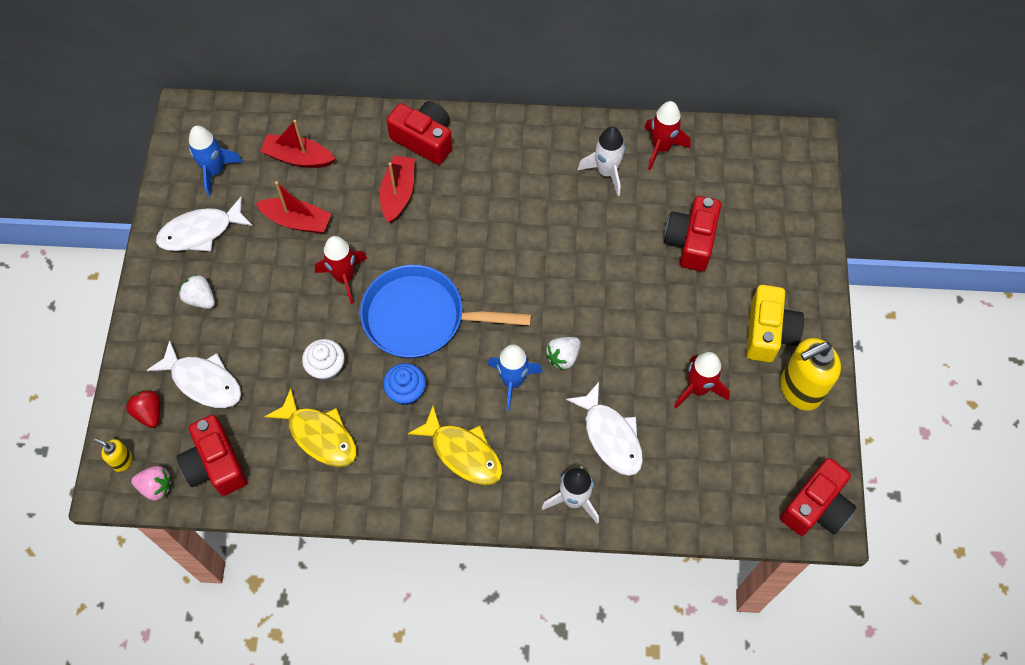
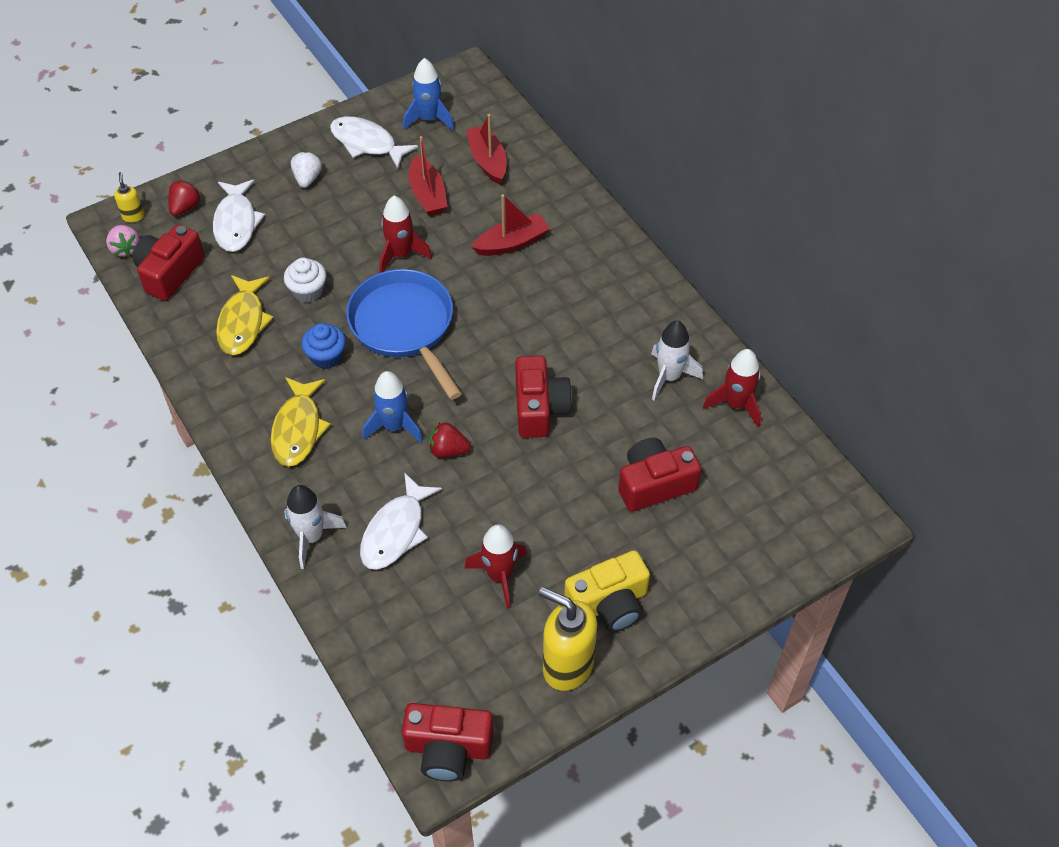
camera: 55 degrees right, 10 degrees down
red camera [386,101,452,165] -> red camera moved to [515,355,572,438]
white strawberry [545,337,581,370] -> red strawberry [429,422,471,458]

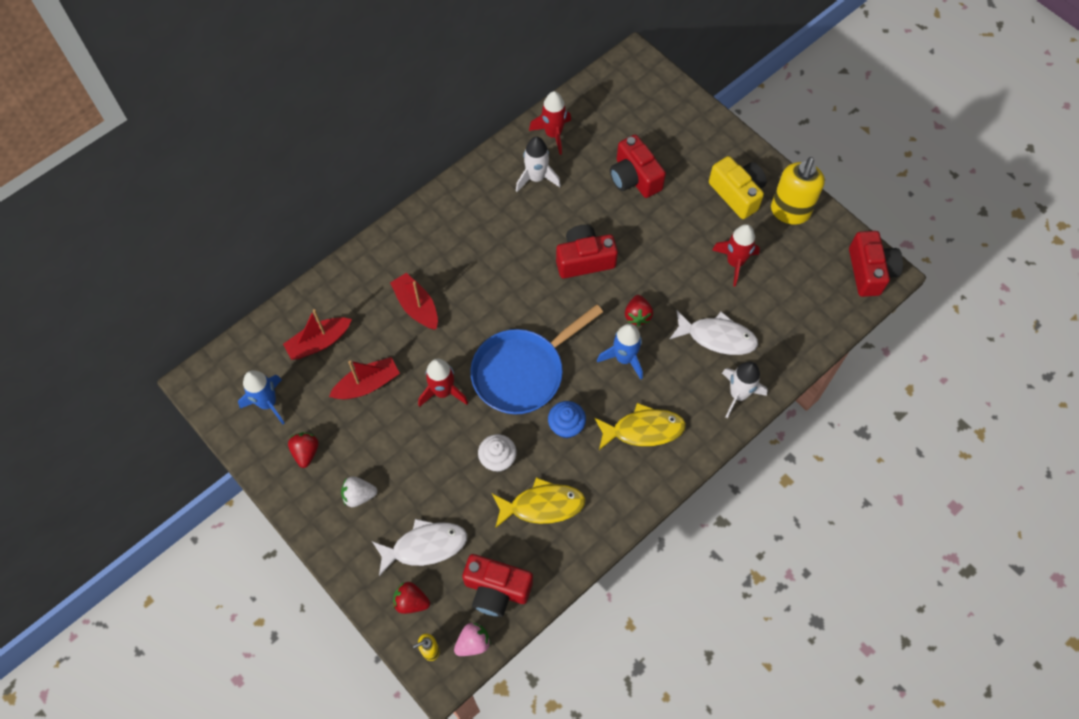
camera: 100 degrees left, 10 degrees up
white fish [330,116,418,169] -> red strawberry [288,432,319,468]

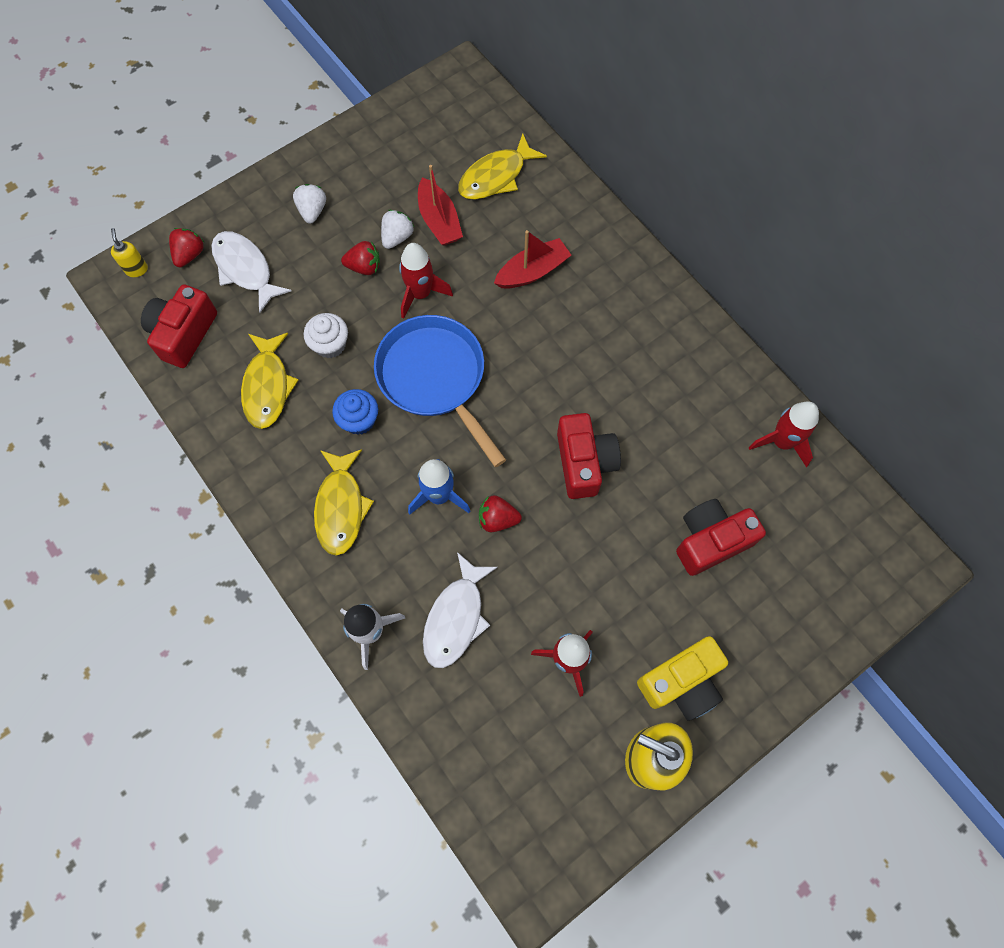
camera: 95 degrees right, 5 degrees up
blue rocket [238,370,285,424] -> none
red boat [283,309,352,360] -> yellow fish [458,134,547,200]
red strawberry [288,432,319,468] -> red strawberry moved to [341,241,380,275]
white fish [372,519,467,576] -> white fish turned 150 degrees clockwise [211,231,292,313]
pink strawberry [454,623,491,656] -> none
white rocket [516,137,561,192] -> none
red camera [849,231,903,297] -> none
none -> white strawberry [381,210,414,249]

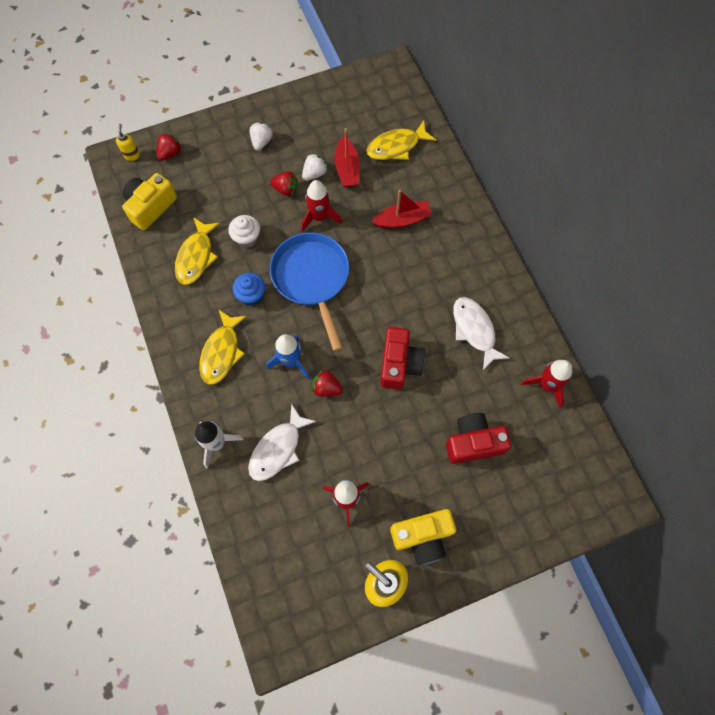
camera: 15 degrees right, 0 degrees up
red camera [141,284,217,368] -> yellow camera [122,173,177,230]
white fish [211,231,292,313] -> white fish moved to [453,297,510,370]

